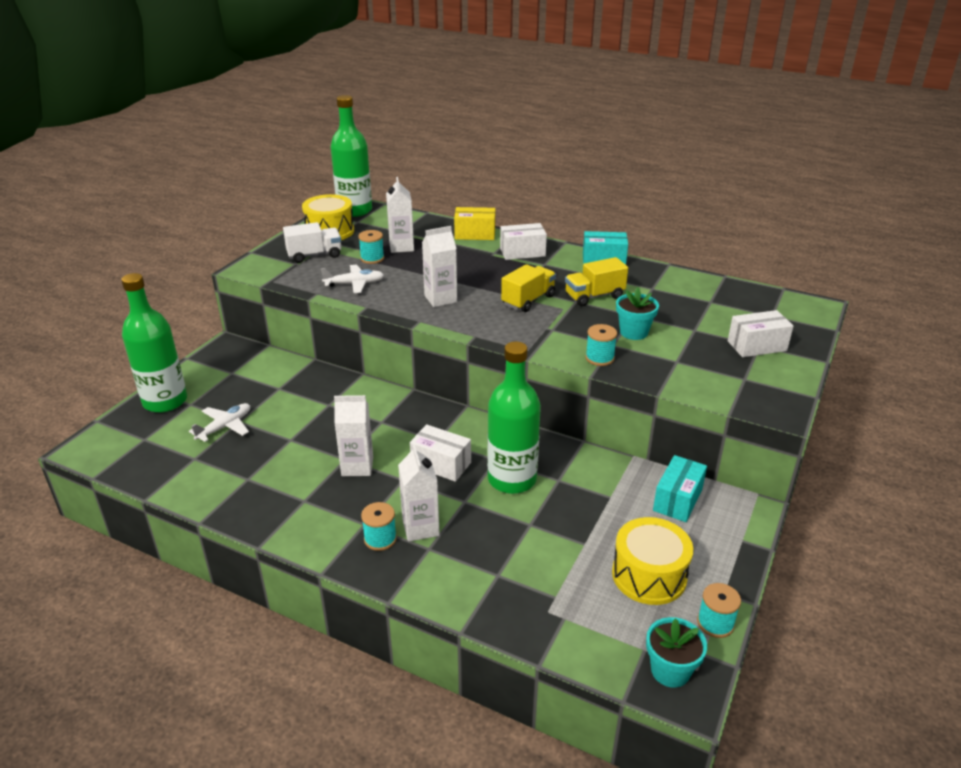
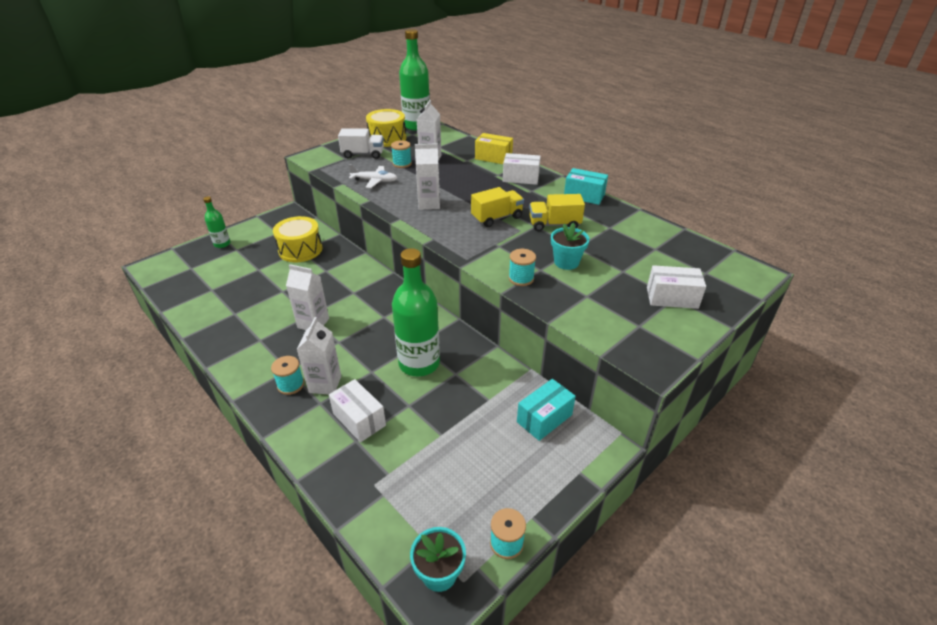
camera: 20 degrees right, 5 degrees up
green bottle [121,273,187,413] -> green bottle [203,196,230,248], size x0.50
white plane [189,403,250,442] -> none
white box [410,424,471,482] -> white box moved to [329,379,386,443]
yellow drum [612,517,693,605] -> yellow drum moved to [273,216,322,262]

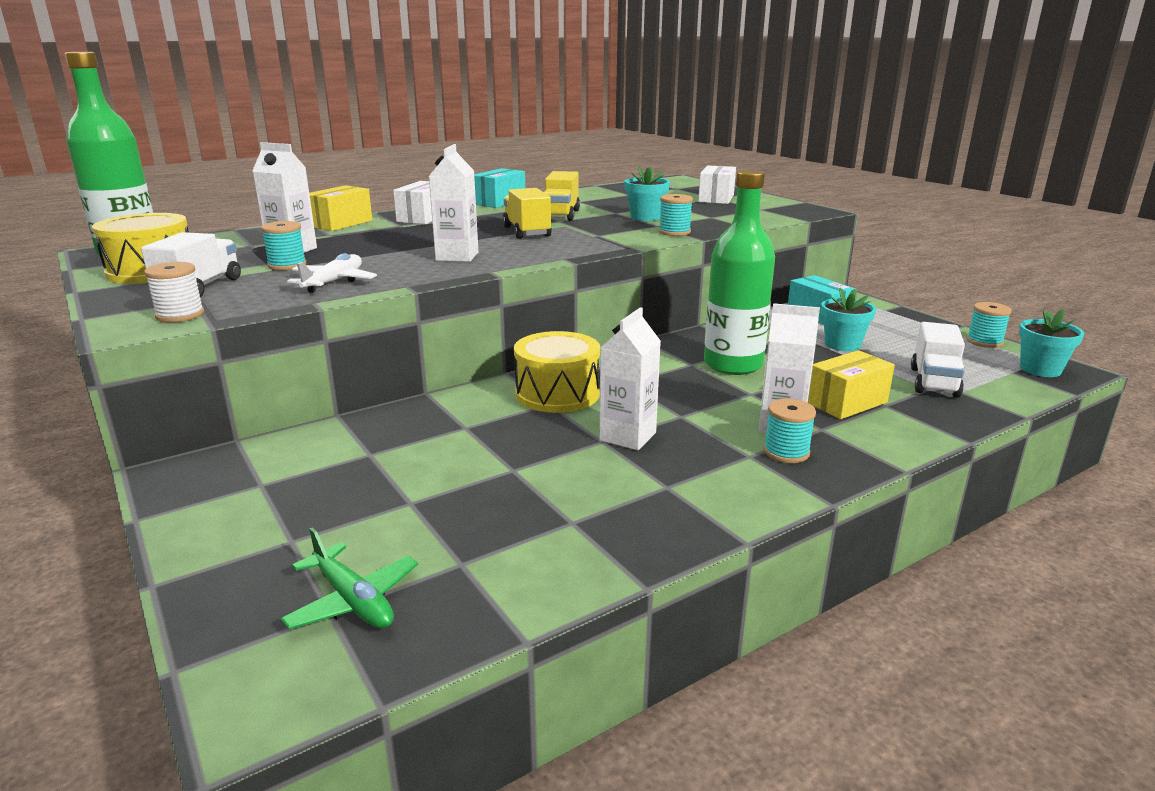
camera: 80 degrees left, 15 degrees down
green bottle [203,196,230,248] -> none
yellow drum [273,216,322,262] -> yellow drum moved to [514,331,600,413]
white box [329,379,386,443] -> yellow box [808,350,895,419]
none -> white spool [144,262,204,322]
none -> green plane [280,527,418,629]
none -> turquoise flower pot [821,288,876,351]
none -> white truck [911,322,965,398]

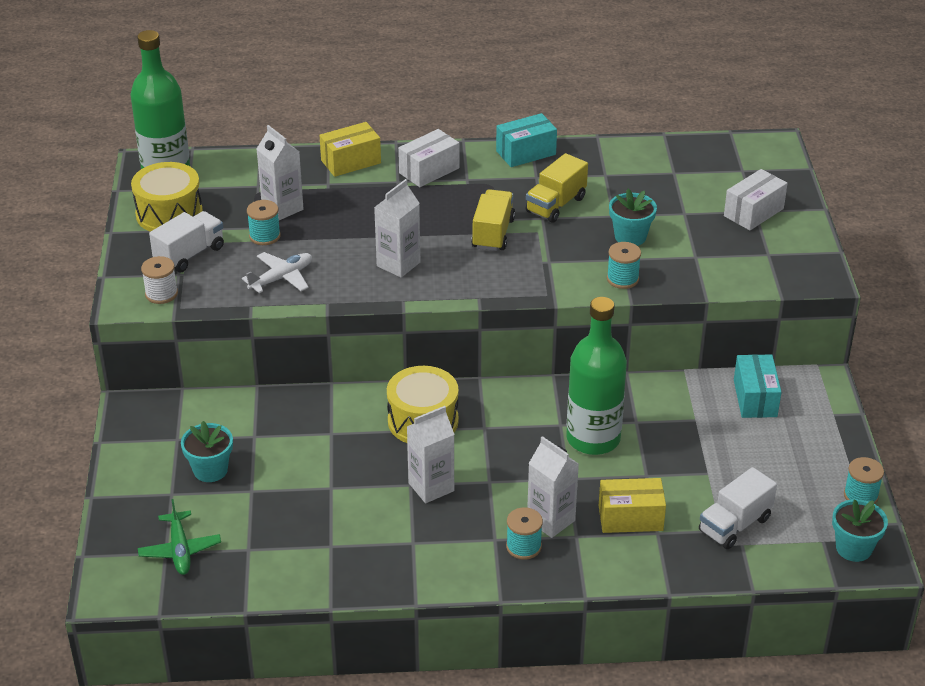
camera: 30 degrees right, 15 degrees up
turquoise flower pot [821,288,876,351] -> turquoise flower pot moved to [181,421,233,482]

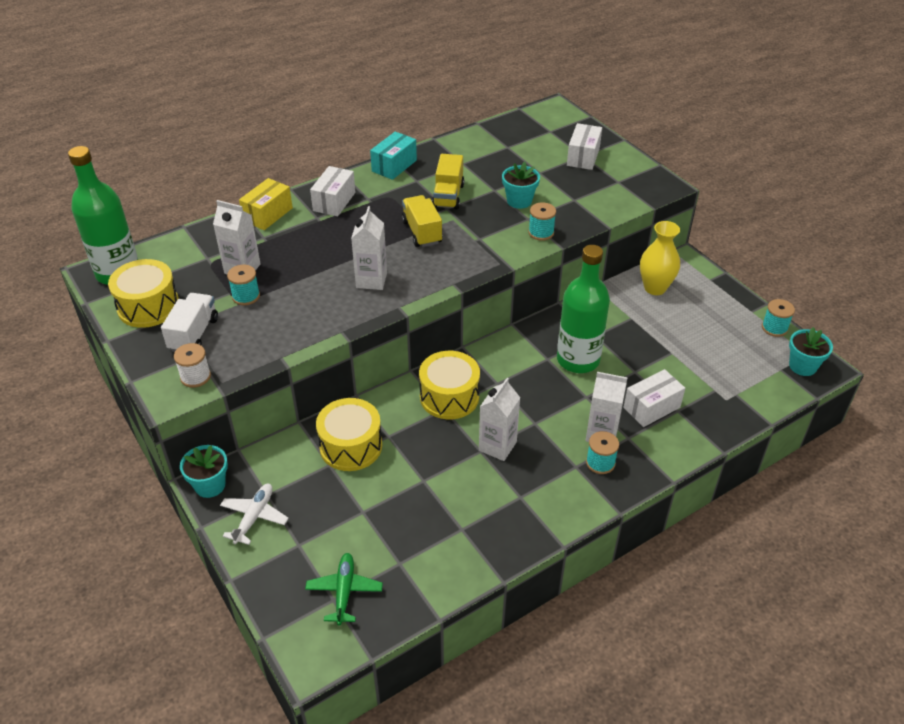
camera: 30 degrees left, 5 degrees up
green plane [138,499,221,575] -> green plane turned 135 degrees counterclockwise [305,553,383,626]
turquoise flower pot [181,421,233,482] -> turquoise flower pot moved to [180,445,228,498]
white plane [242,252,312,293] -> white plane moved to [220,484,289,545]
yellow box [599,478,666,533] -> white box [623,369,685,427]
white truck [699,467,777,549] -> none
turquoise box [734,354,781,418] -> yellow vase [640,221,680,295]
none -> yellow drum [316,398,382,471]

